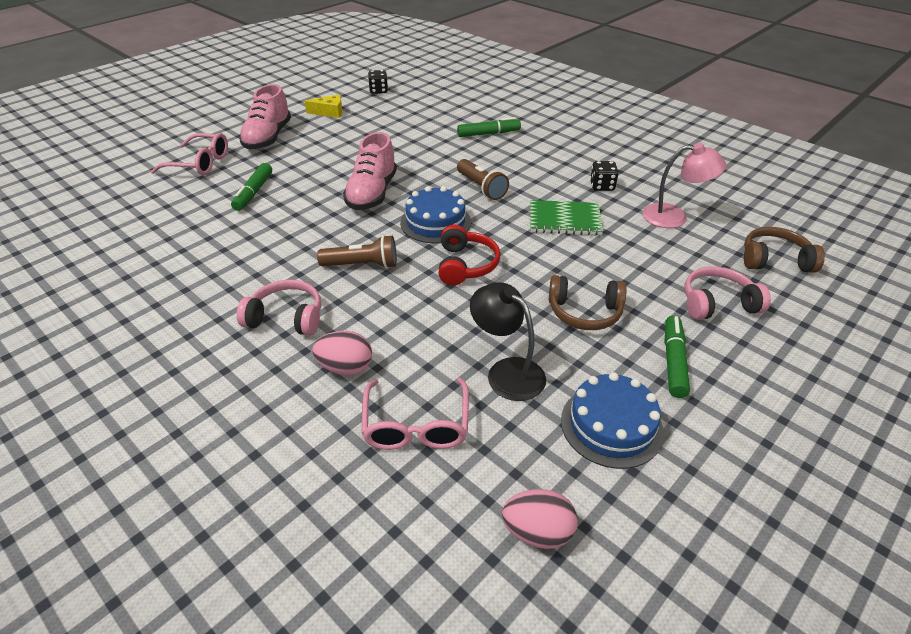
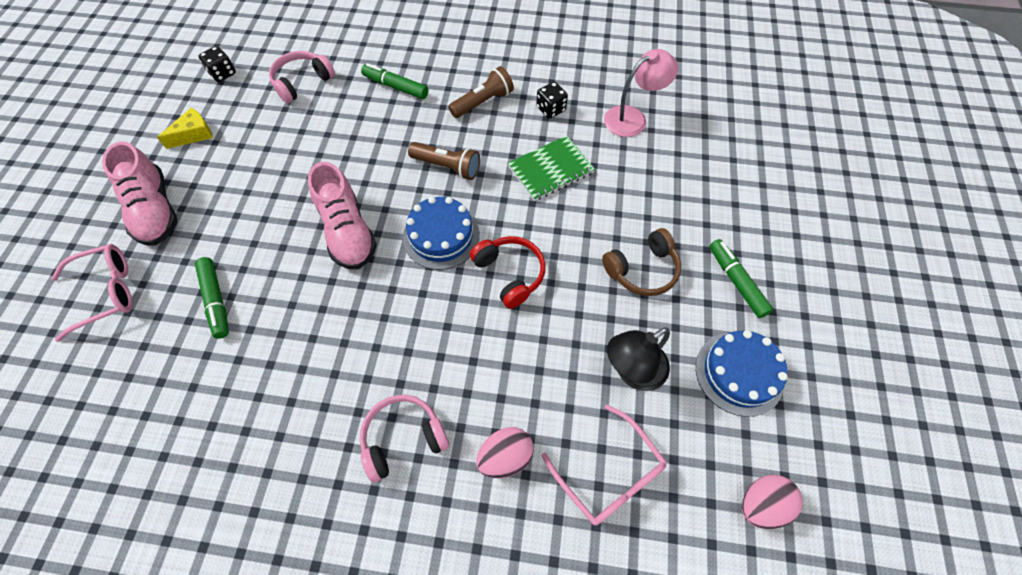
camera: 35 degrees left, 20 degrees up
brown flashlight [317,235,397,269] -> brown flashlight moved to [448,66,514,118]
green marker [457,117,521,137] -> green marker turned 105 degrees counterclockwise [361,63,428,99]
black lamp [470,282,546,401] -> black lamp turned 45 degrees counterclockwise [607,327,670,391]
pink headphones [684,267,771,320] -> pink headphones moved to [269,51,335,103]
brown headphones [744,227,825,273] -> none

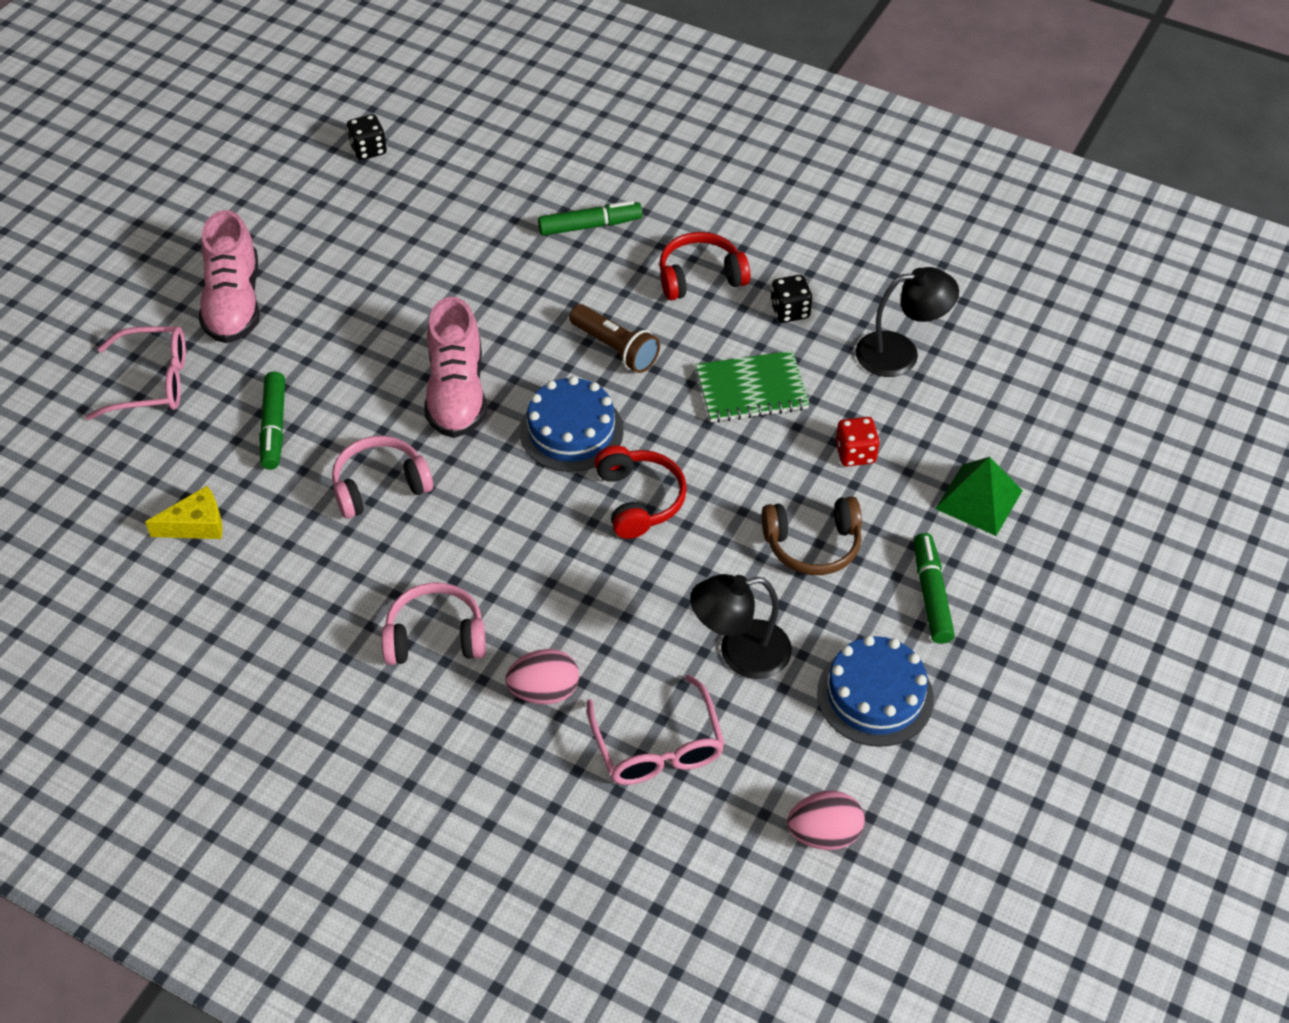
camera: 20 degrees right, 10 degrees down
yellow cheese [157,108,213,149] -> yellow cheese moved to [145,486,223,539]
pink headphones [269,51,335,103] -> pink headphones moved to [332,436,433,519]
green marker [361,63,428,99] -> green marker turned 120 degrees clockwise [538,201,643,236]
brown flashlight [448,66,514,118] -> red headphones [659,232,750,301]
pink lamp [604,49,678,137] -> black lamp [855,267,959,377]
none -> red dice [835,417,880,467]
none -> green pyramid [935,457,1023,536]

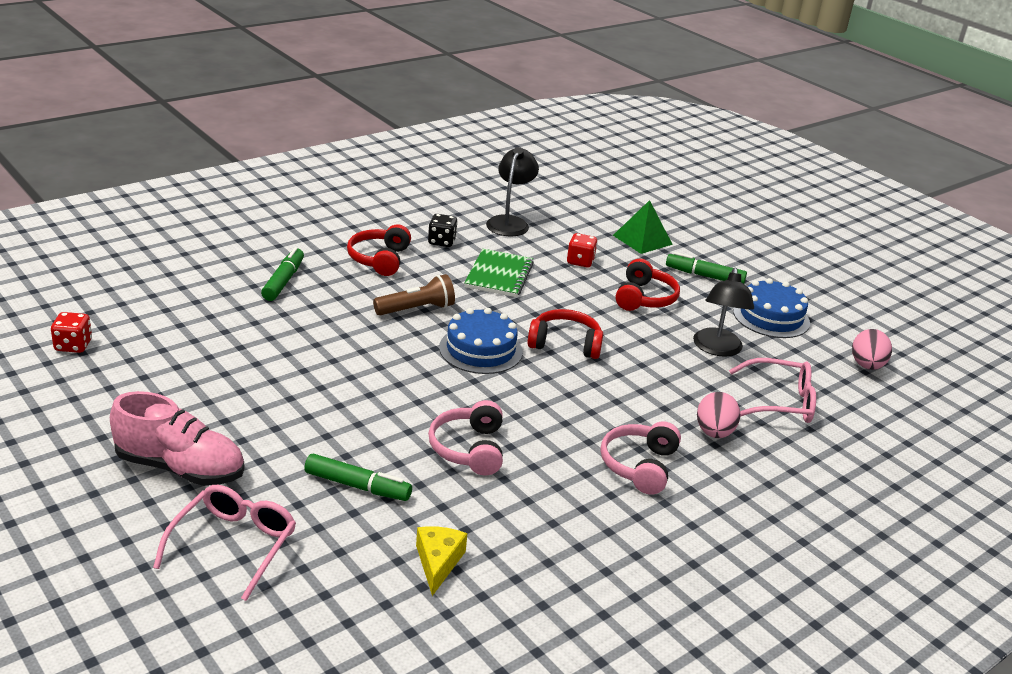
camera: 70 degrees left, 20 degrees down
black dice [347,114,387,160] -> red dice [51,312,92,353]
pink shoe [425,297,487,438] -> none
brown headphones [762,496,862,575] -> red headphones [616,259,680,311]

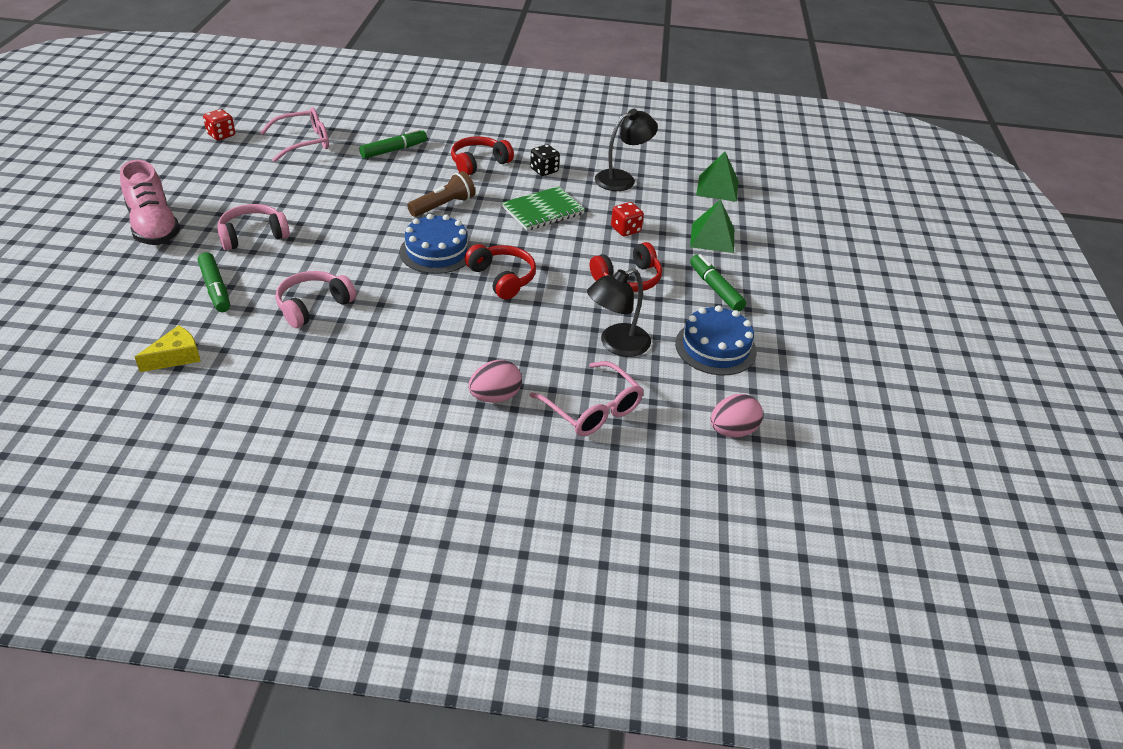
camera: 45 degrees right, 10 degrees up
pink glasses [153,485,296,601] -> pink glasses moved to [260,108,329,162]
brown flashlight [373,274,455,315] -> brown flashlight turned 60 degrees counterclockwise [407,171,475,217]
pink headphones [600,421,681,495] -> pink headphones moved to [217,204,290,251]
none -> green pyramid [696,152,739,202]

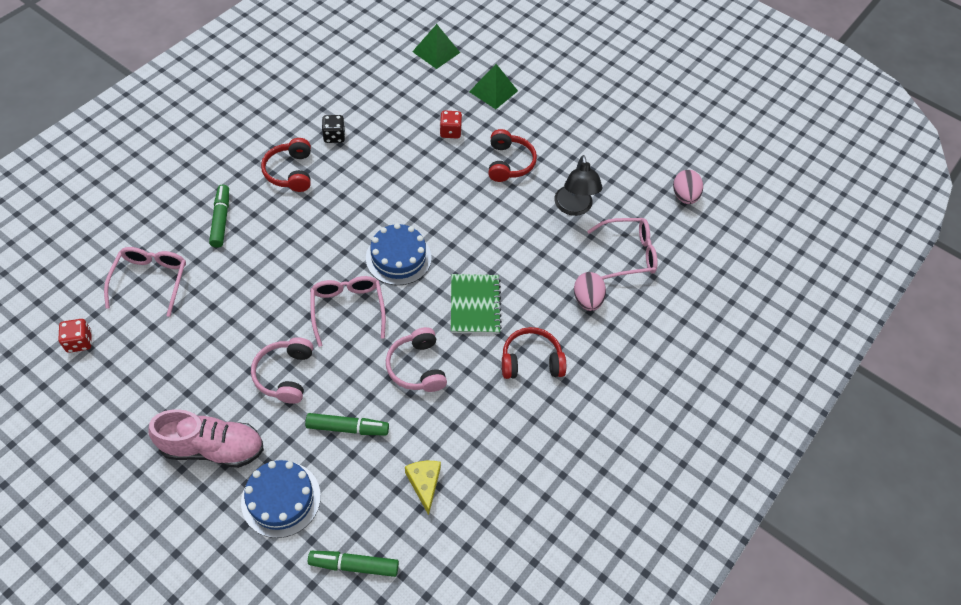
camera: 60 degrees left, 15 degrees up
brown flashlight [407,171,475,217] -> none
red headphones [465,244,536,300] -> red headphones moved to [502,327,566,379]
green notebook [502,186,585,231] -> green notebook moved to [451,274,502,334]
black lamp [595,109,658,191] -> none
blue cake [675,305,757,375] -> blue cake moved to [241,460,321,538]
green marker [690,254,746,311] -> green marker moved to [308,551,399,577]
none -> pink glasses [310,276,386,347]

